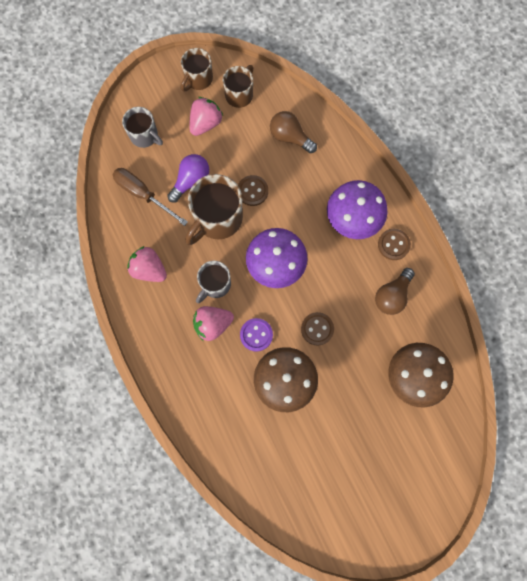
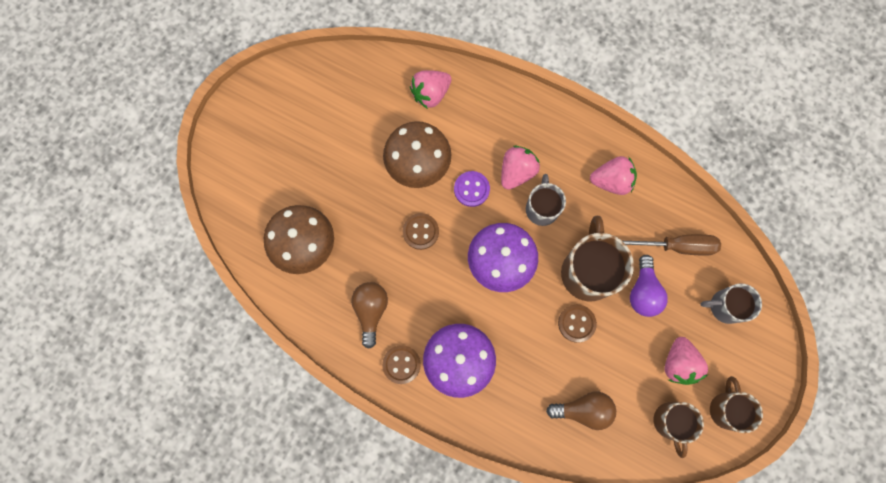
camera: 145 degrees right, 0 degrees up
none -> pink strawberry [410,70,451,109]

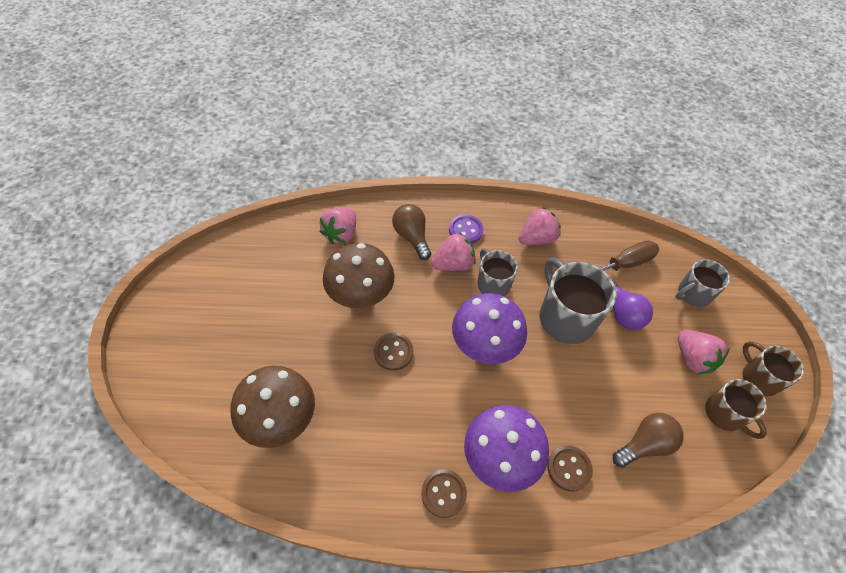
camera: 30 degrees left, 20 degrees down
brown light bulb [351,282,388,349] -> brown light bulb moved to [392,204,431,260]
purple button [454,171,490,207] -> purple button moved to [449,215,483,244]
pink strawberry [501,146,540,190] -> pink strawberry turned 60 degrees clockwise [431,232,476,271]
brown button [558,305,597,343] -> brown button moved to [547,445,593,492]
brown mug [561,216,634,302] -> grey mug [540,258,616,344]

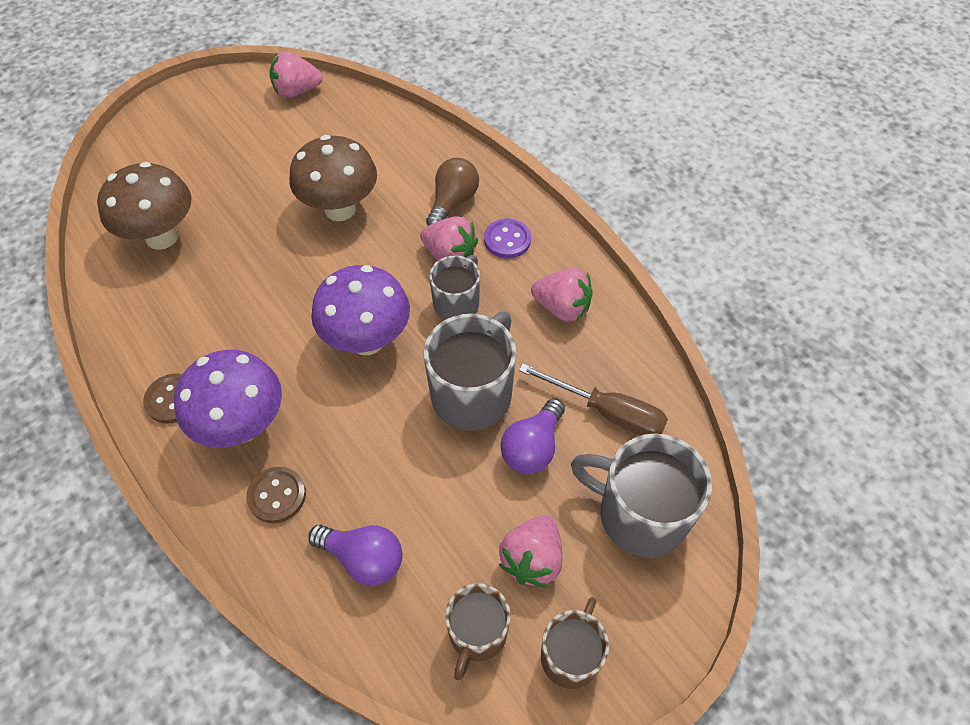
camera: 55 degrees right, 0 degrees up
pink strawberry [320,208,356,244] -> pink strawberry moved to [270,51,323,98]
brown button [374,333,413,371] -> none
brown light bulb [613,413,684,468] -> purple light bulb [308,525,402,586]
grey mug [675,259,730,307] -> grey mug [571,433,712,558], size x1.63

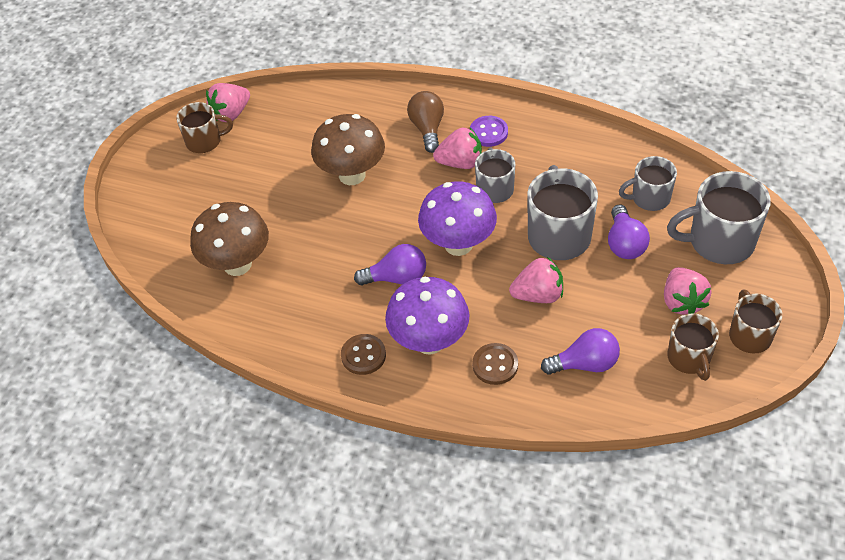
camera: 30 degrees left, 5 degrees down
brown screwdriver [519,363,668,436] -> grey mug [619,156,677,211]
pink strawberry [531,268,592,322] -> pink strawberry moved to [509,257,563,303]
none -> brown mug [176,102,233,153]
none -> purple light bulb [354,244,426,285]

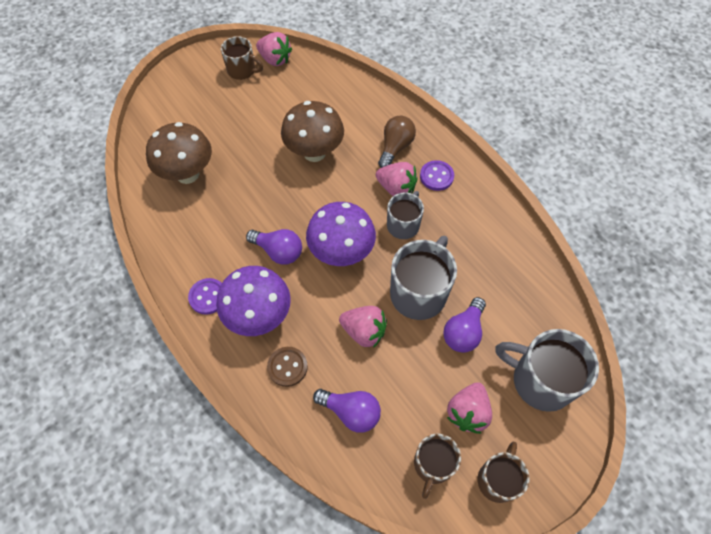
camera: 30 degrees right, 10 degrees up
pink strawberry [206,83,250,122] -> pink strawberry turned 135 degrees counterclockwise [256,32,292,66]
brown button [341,334,386,375] -> purple button [188,278,222,315]
grey mug [619,156,677,211] -> none

